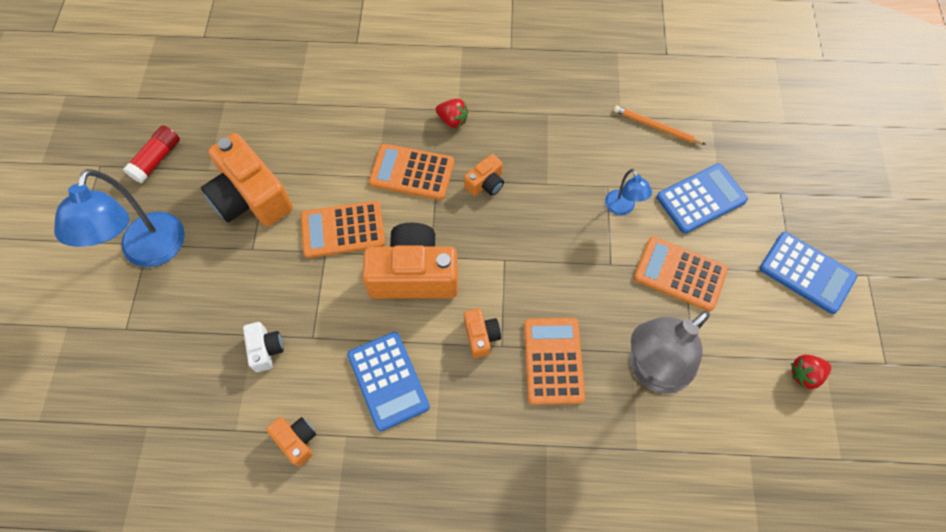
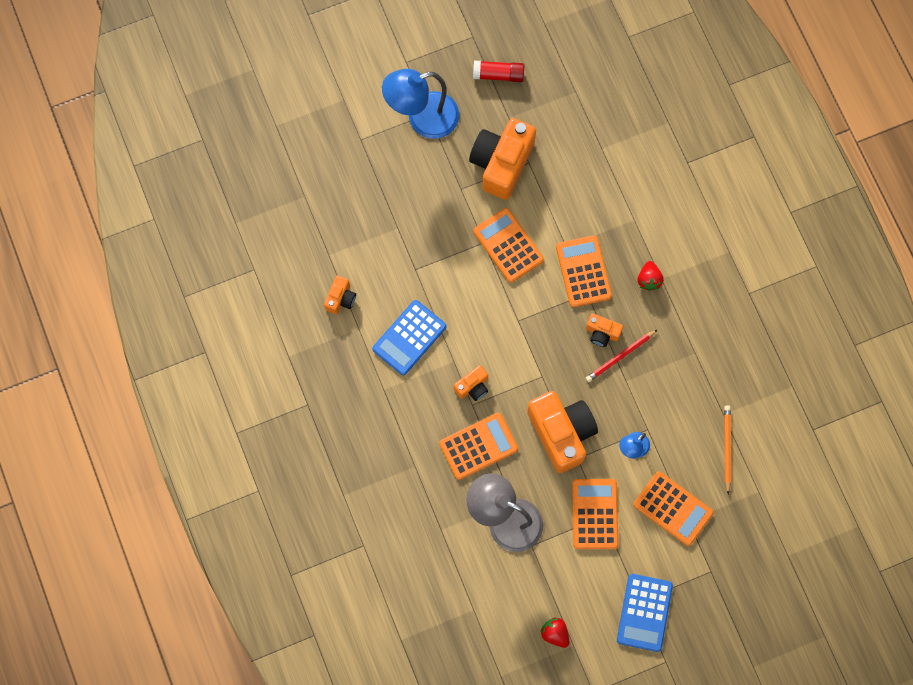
camera: 65 degrees right, 10 degrees up
white camera [243,322,284,372] -> none
orange camera [362,223,458,299] -> orange camera moved to [527,391,598,473]
blue calculator [657,163,748,234] -> orange calculator [633,471,714,546]
none -> red pencil [586,329,658,382]

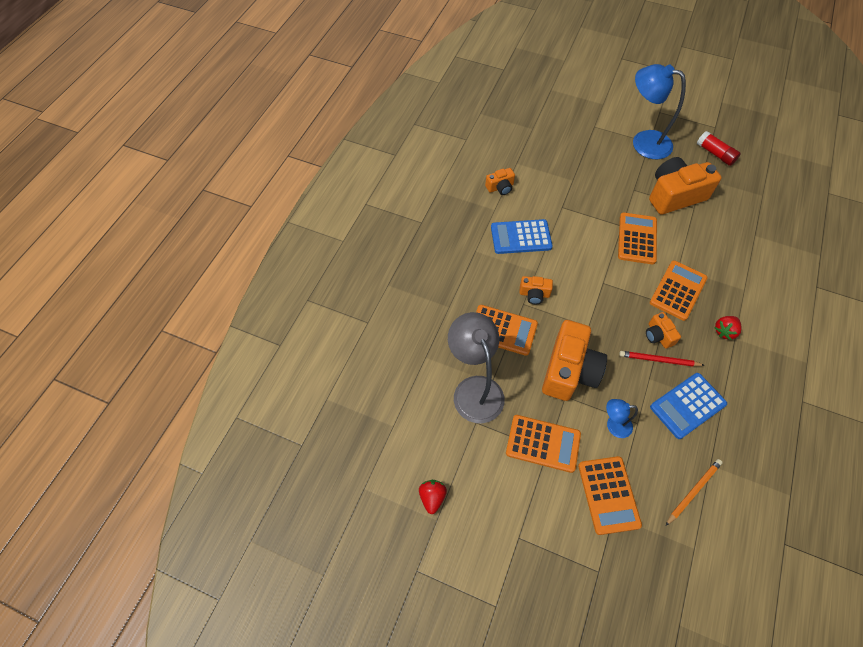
camera: 45 degrees right, 15 degrees down
orange calculator [572,479,618,549] -> orange calculator turned 60 degrees clockwise [506,415,581,473]
blue calculator [617,574,673,652] -> blue calculator moved to [650,373,727,439]

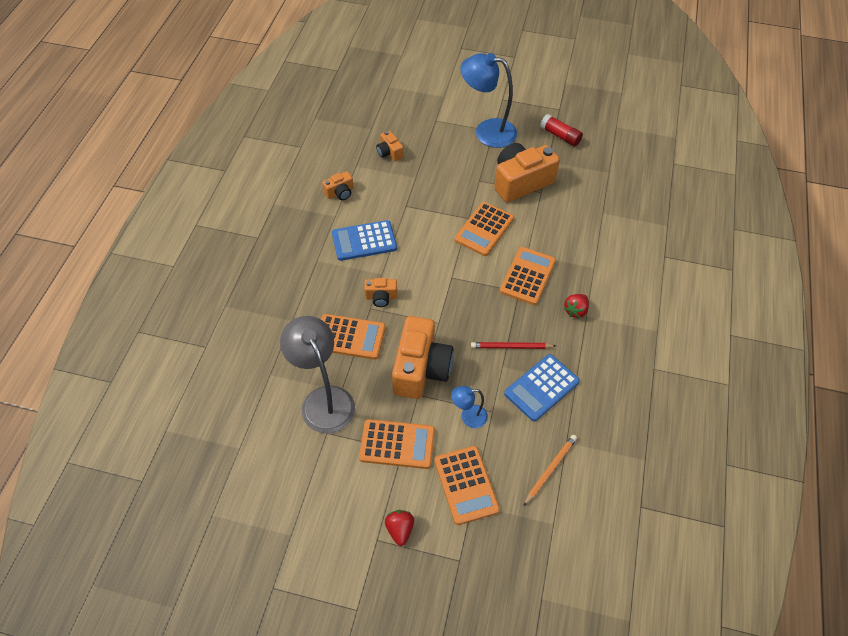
camera: 10 degrees left, 5 degrees down
red strawberry [419,480,447,514] -> red strawberry moved to [385,510,414,546]
orange calculator [618,212,657,265] -> orange calculator turned 150 degrees counterclockwise [454,202,514,256]
orange camera [646,312,681,349] -> orange camera moved to [376,131,404,161]

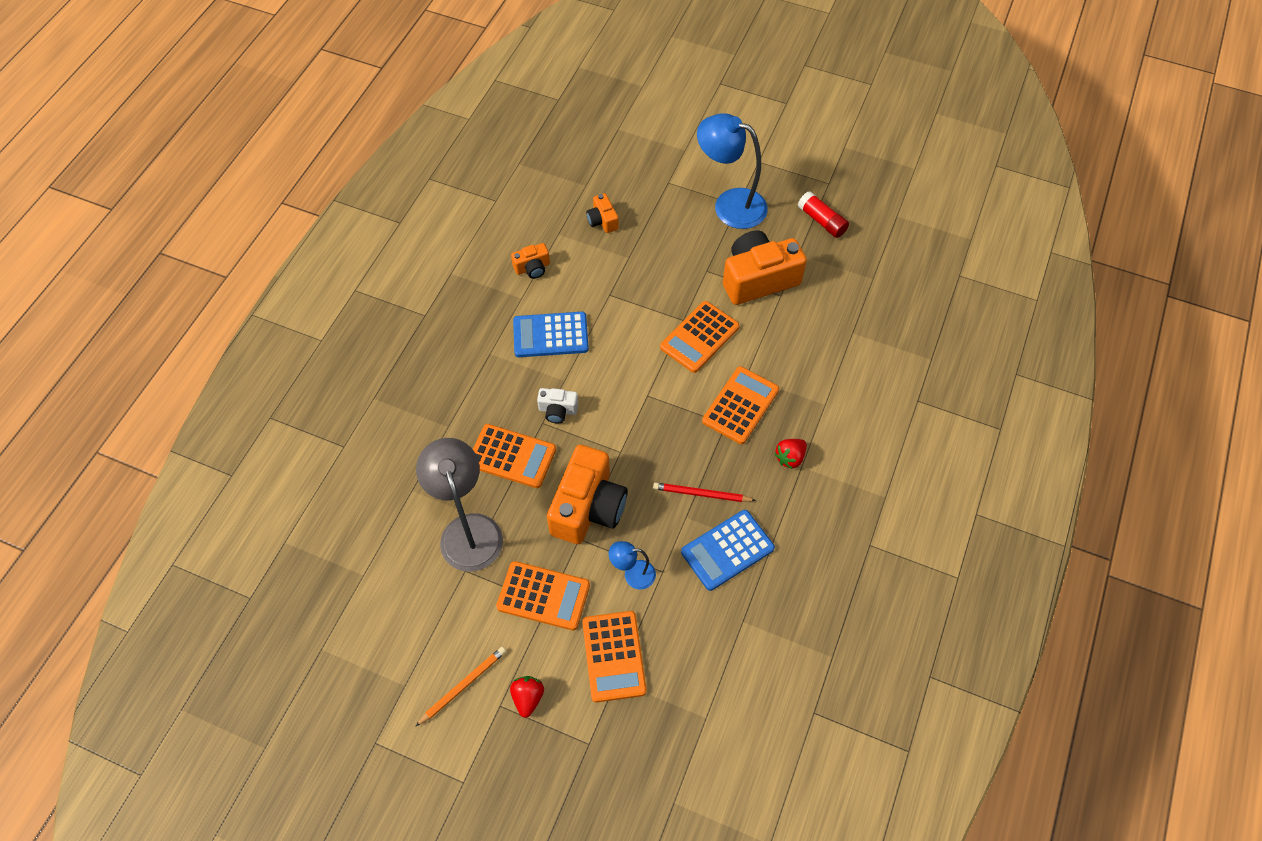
camera: 10 degrees right, 5 degrees up
orange camera [364,278,397,307] -> white camera [537,388,578,423]
orange pencil [523,435,577,506] -> orange pencil moved to [415,647,506,727]

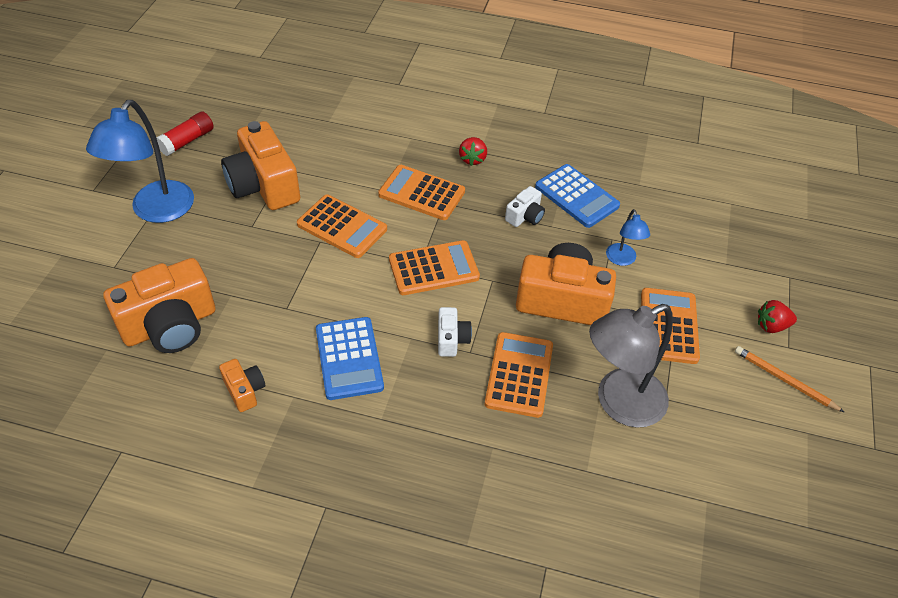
camera: 100 degrees left, 10 degrees down
orange calculator [582,611,647,702] -> orange calculator moved to [389,240,480,295]
orange camera [586,193,619,233] -> orange camera [103,258,215,353], size x2.10
red pencil [653,482,756,502] -> white camera [505,186,545,227]
red strawberry [774,439,807,469] -> red strawberry turned 60 degrees clockwise [459,137,487,166]

